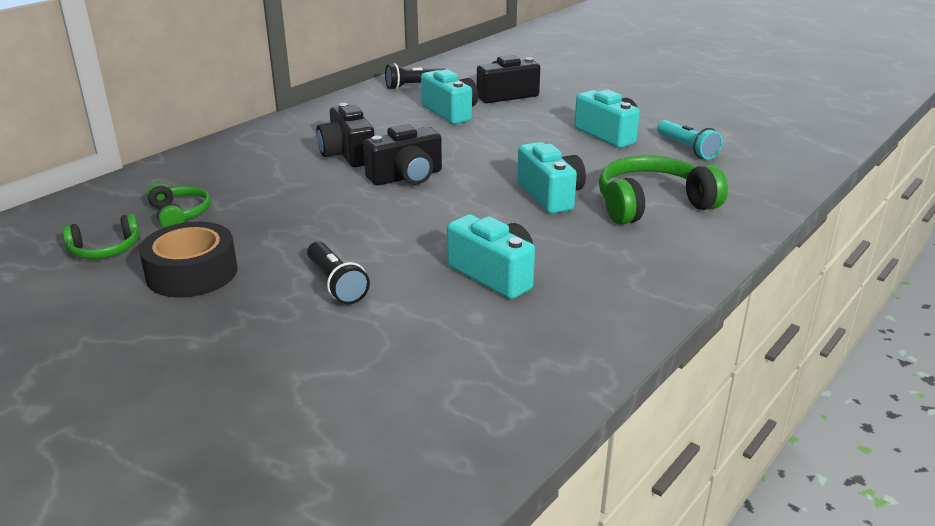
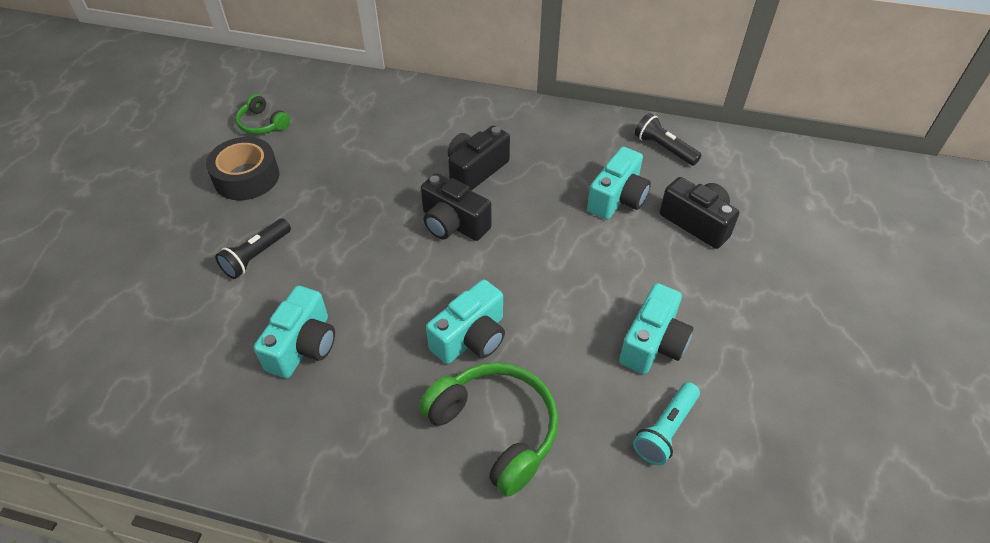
camera: 65 degrees right, 20 degrees up
green headphones [147,183,211,228] -> none

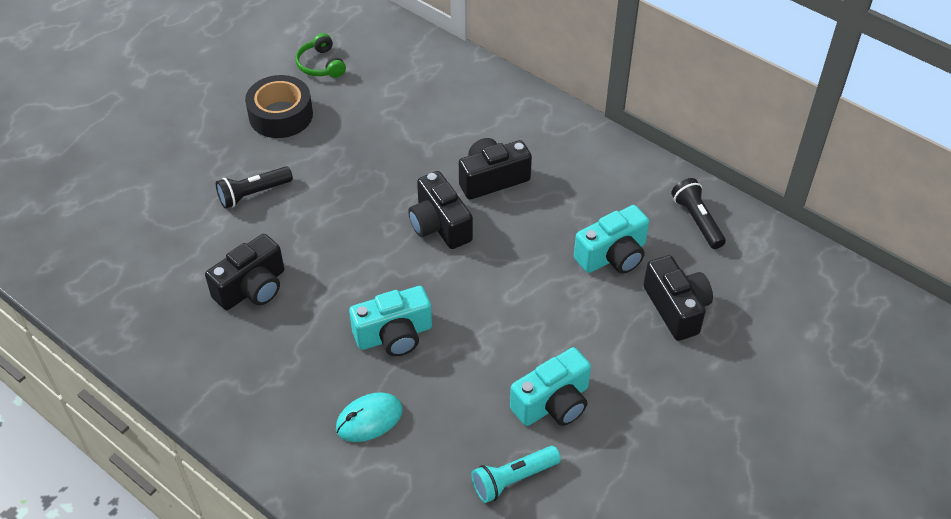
camera: 25 degrees right, 0 degrees up
turquoise camera [254,286,335,378] -> black camera [205,234,284,310]
green headphones [419,362,558,497] -> turquoise mouse [336,392,403,442]

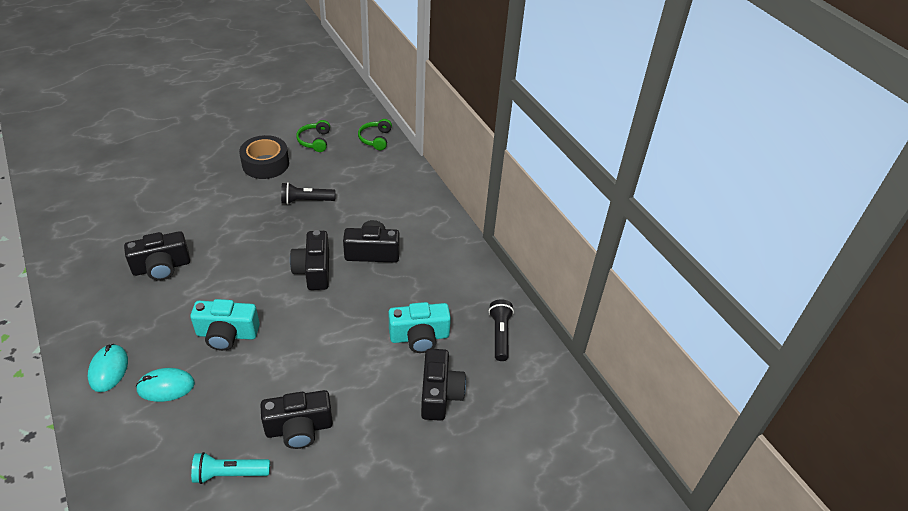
camera: 20 degrees right, 5 degrees down
black flashlight [216,166,293,209] -> black flashlight moved to [281,182,336,204]
turquoise camera [510,347,591,426] -> black camera [260,390,333,449]
none -> turquoise mouse [88,344,128,392]
none -> green headphones [358,119,392,150]

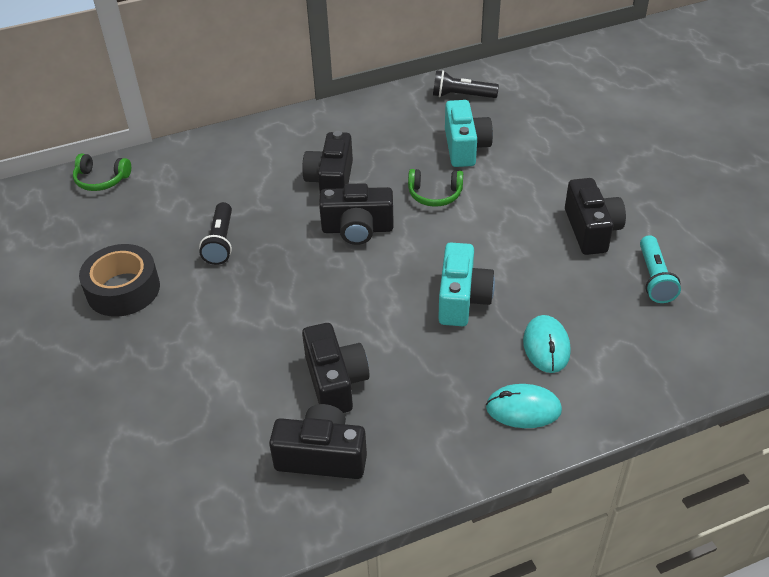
camera: 80 degrees left, 0 degrees up
green headphones [296,120,330,152] -> green headphones moved to [408,169,463,207]
black camera [421,349,466,421] -> black camera moved to [269,404,367,479]

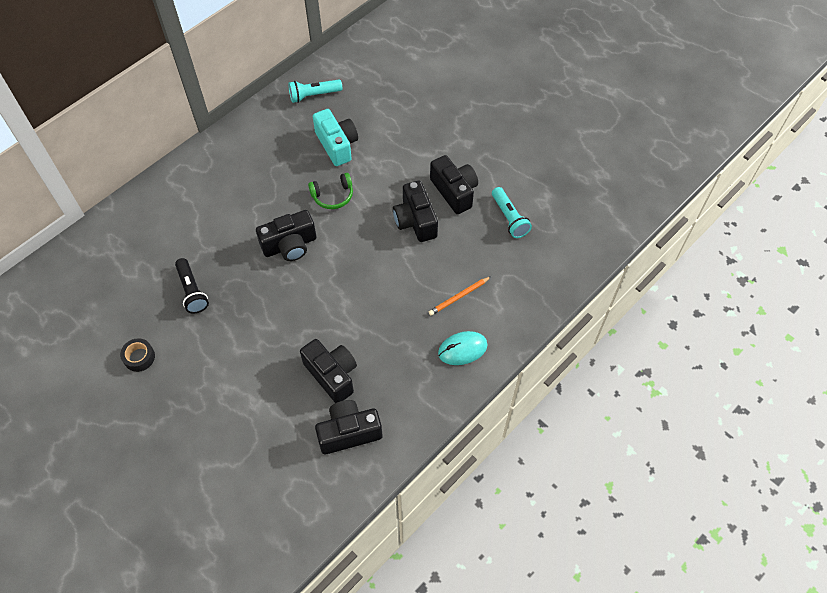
camera: 25 degrees left, 15 degrees up
green headphones [73,154,131,191] -> none
black tape [79,244,160,317] -> black tape [120,338,155,372], size x0.54
black camera [302,131,353,192] -> black camera moved to [393,181,438,242]
black flashlight [433,70,499,98] -> turquoise flashlight [288,80,343,103]
turquoise camera [438,242,495,326] -> none
turquoise mouse [523,315,571,373] -> orange pencil [429,276,491,316]

